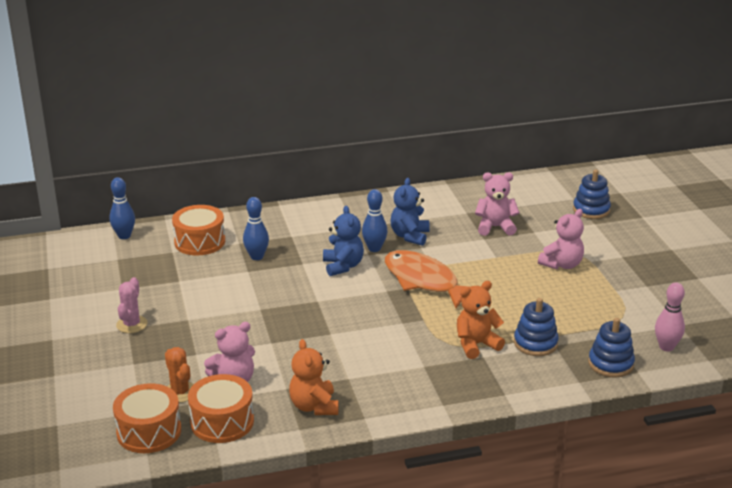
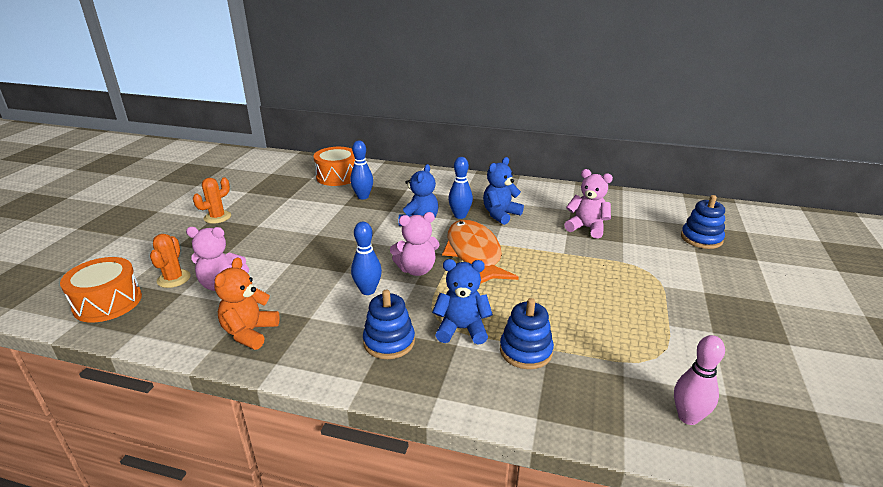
camera: 30 degrees right, 0 degrees up
blue bowling pin [110,177,135,239] -> blue bowling pin moved to [351,222,382,295]
pink cactus [116,277,147,333] -> orange cactus [193,177,231,224]
orange drum [188,374,254,443] -> none
orange teddy bear [457,281,505,359] -> blue teddy bear [432,259,493,345]
pink teddy bear [538,209,584,269] -> pink teddy bear moved to [390,212,440,276]
blue stacking toy [588,318,635,378] -> blue stacking toy moved to [363,290,415,359]

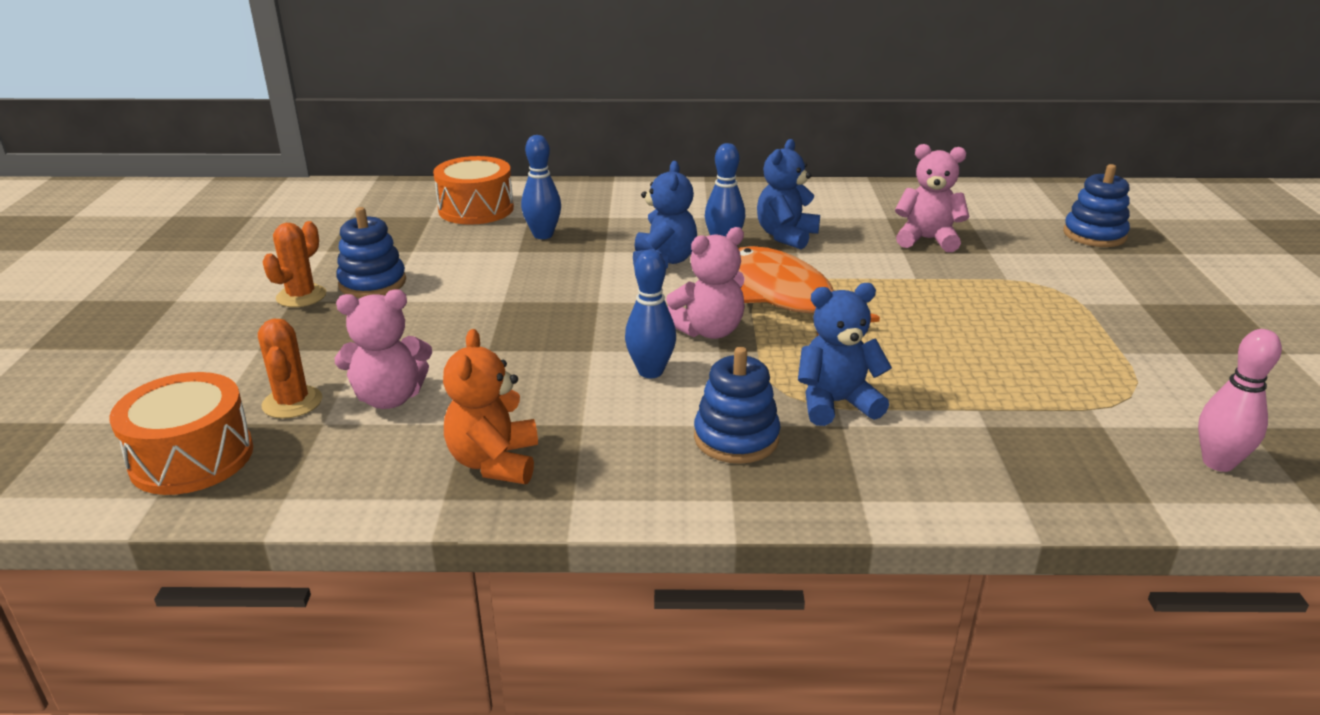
camera: 15 degrees left, 0 degrees up
blue stacking toy [500,298,554,369] -> blue stacking toy moved to [336,207,406,298]

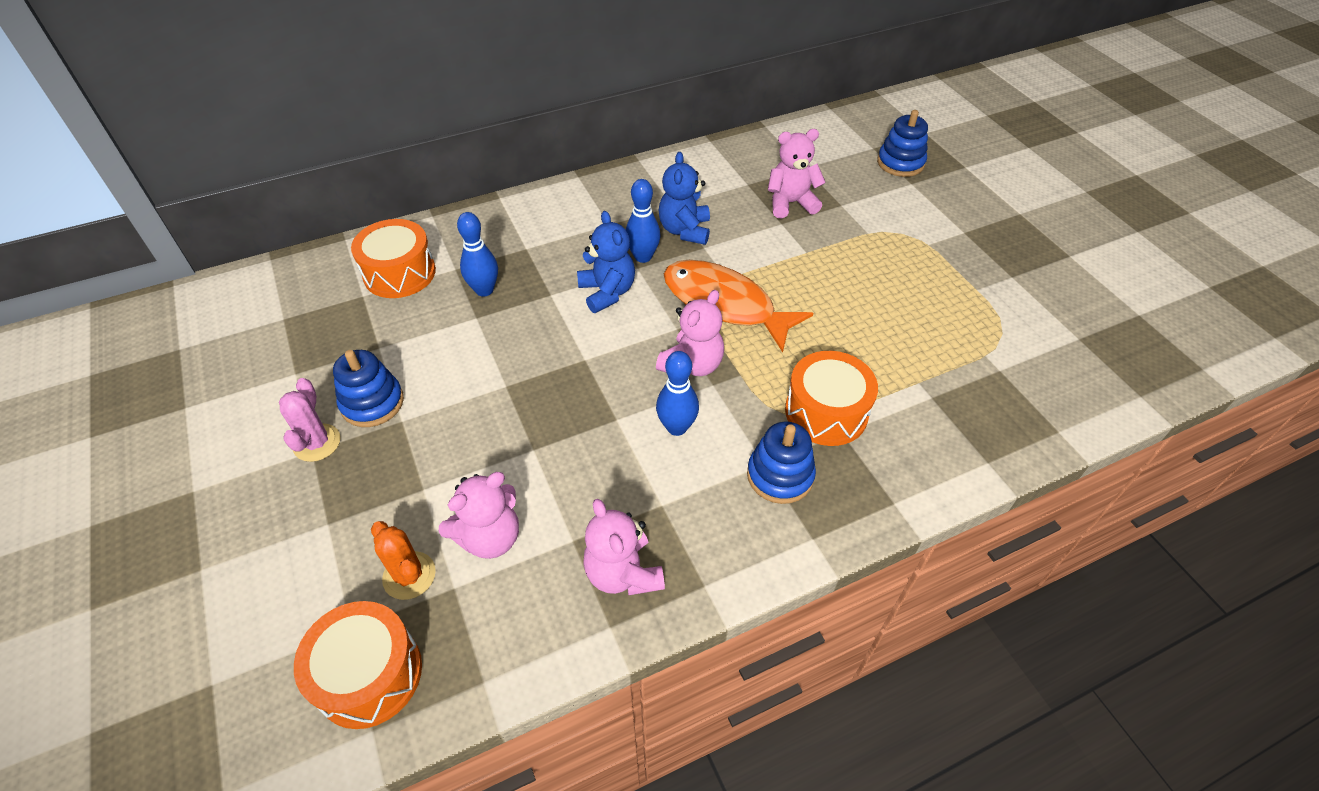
camera: 25 degrees left, 20 degrees up
orange cactus [263,221,326,307] -> pink cactus [279,378,340,462]
orange teddy bear [443,329,538,484] -> pink teddy bear [583,499,665,596]
blue teddy bear [798,283,892,426] -> orange drum [785,351,878,446]
pink bowling pin [1198,329,1282,472] -> none

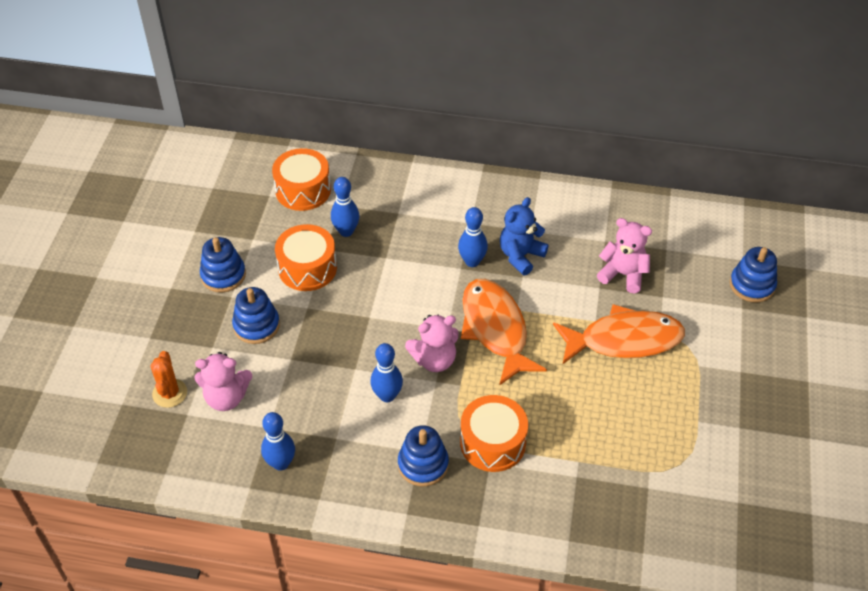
camera: 35 degrees right, 0 degrees up
pink cactus [279,378,340,462] -> none
orange drum [294,601,422,729] -> orange drum moved to [275,224,337,291]
blue teddy bear [577,211,635,313] -> none
pink teddy bear [583,499,665,596] -> blue bowling pin [261,412,295,471]
none -> blue stacking toy [232,287,280,344]
none -> orange fish [553,304,685,364]

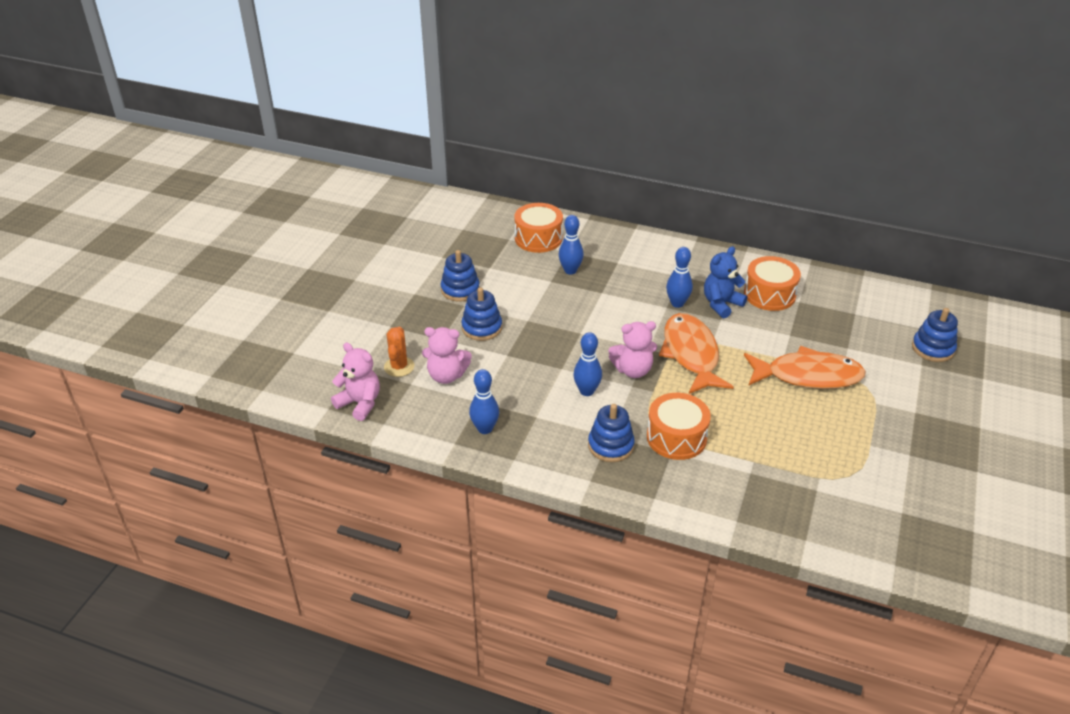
camera: 10 degrees right, 10 degrees down
orange drum [275,224,337,291] -> orange drum moved to [744,256,801,311]
pink teddy bear [597,218,652,293] -> pink teddy bear moved to [331,343,380,421]

